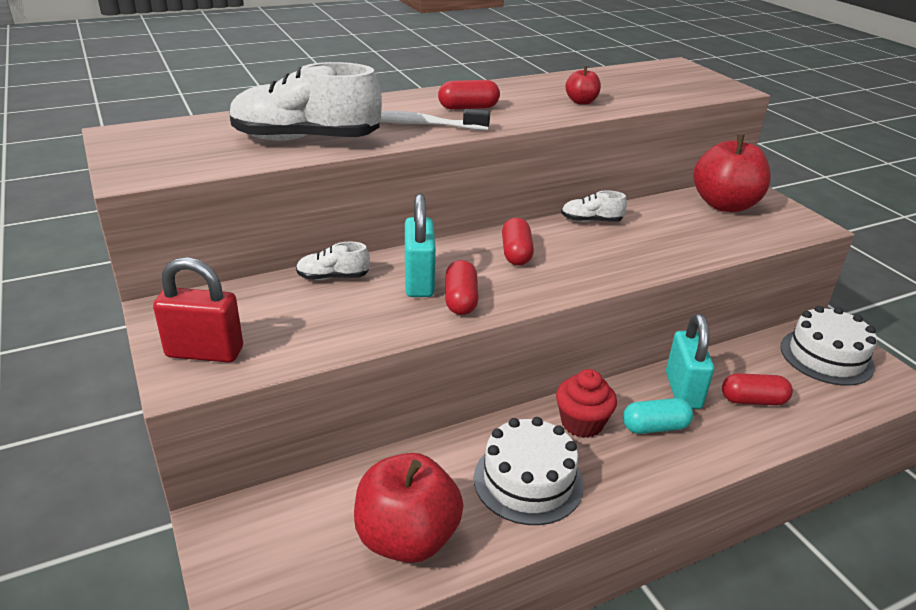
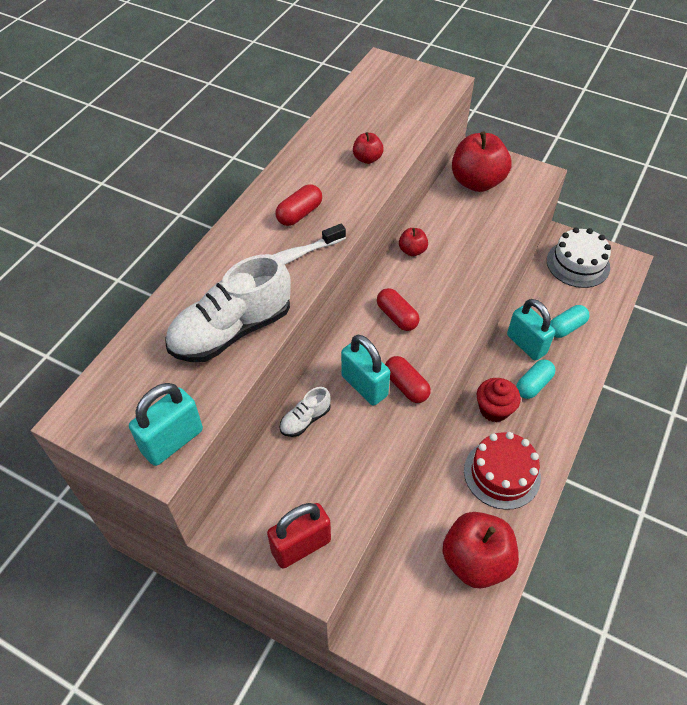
camera: 35 degrees left, 20 degrees up
white cake [474,417,584,525] -> red cake [464,432,541,510]
white shoe [561,191,627,222] -> red apple [399,228,428,257]
red capsule [722,373,793,405] -> turquoise capsule [550,305,589,338]
none -> turquoise padlock [129,383,203,466]

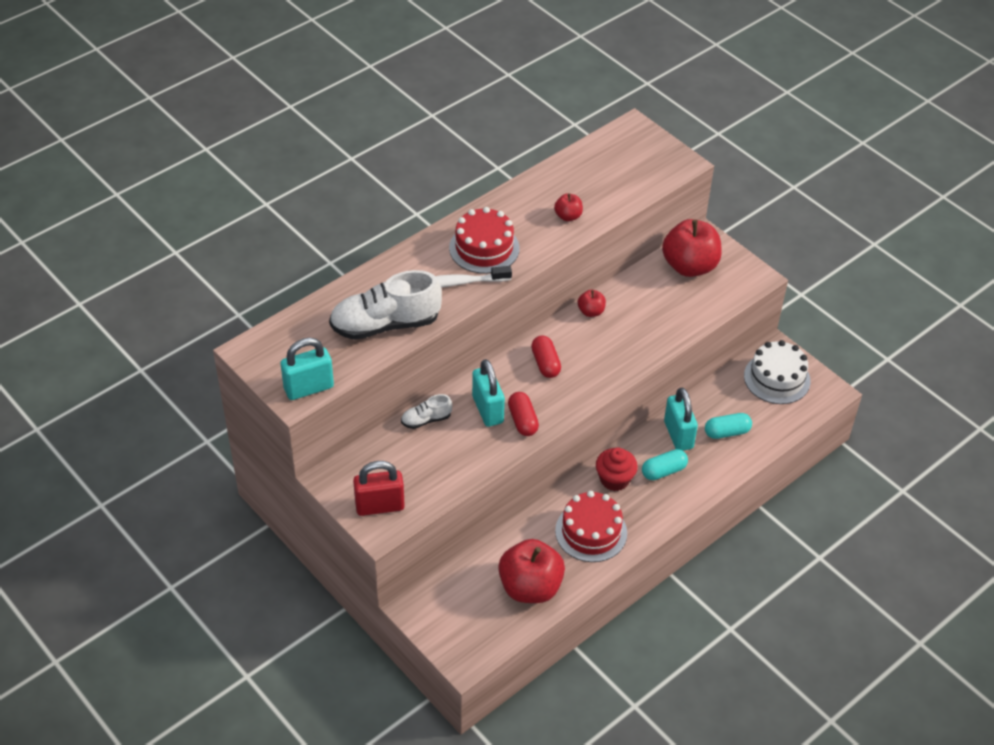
camera: 20 degrees right, 5 degrees down
red capsule [276,184,322,226] -> red cake [449,207,520,274]

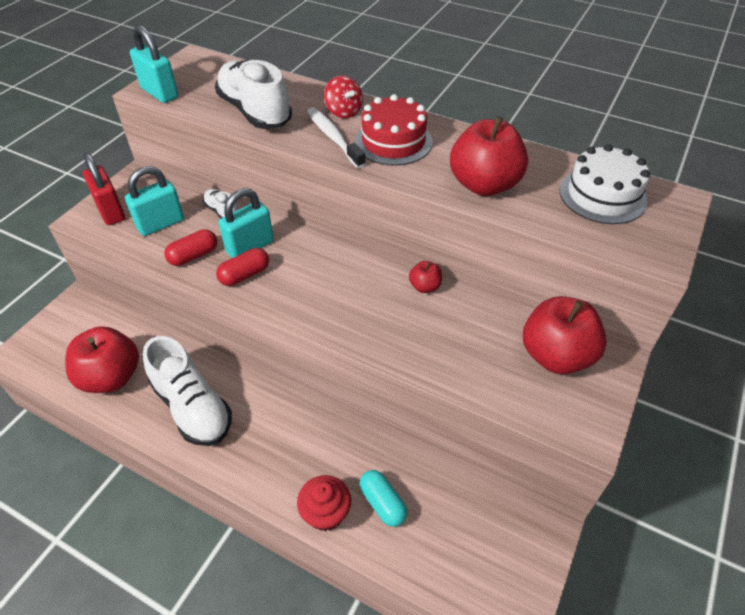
camera: 70 degrees right, 0 degrees up
red capsule [531,336,561,378] -> red capsule moved to [164,229,217,266]
red apple [554,193,583,221] -> red apple [450,116,528,196], size x2.14
red cake [555,491,627,562] -> white shoe [143,336,232,446]
red cupcake [596,448,638,491] -> red cupcake moved to [297,475,351,531]
turquoise capsule [642,449,688,480] -> none
turquoise padlock [664,388,698,451] -> turquoise padlock moved to [125,166,184,236]
white cake [744,340,811,404] -> white cake moved to [559,144,650,224]
none -> red spinning top [324,76,363,118]

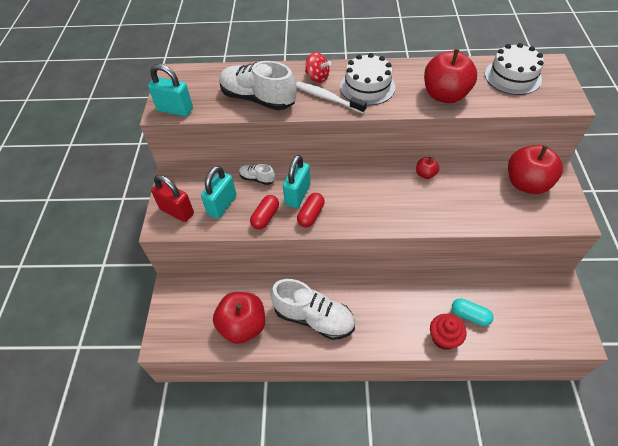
camera: 25 degrees left, 5 degrees up
red cake [355,94,432,166] -> white cake [340,53,395,106]

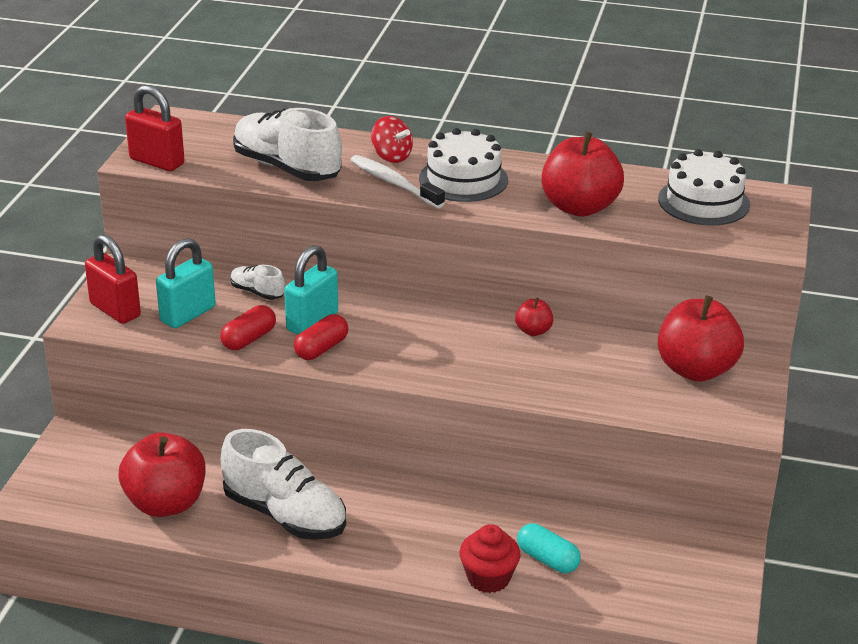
camera: 10 degrees right, 20 degrees down
turquoise padlock [148,64,193,117] -> red padlock [125,85,185,171]

